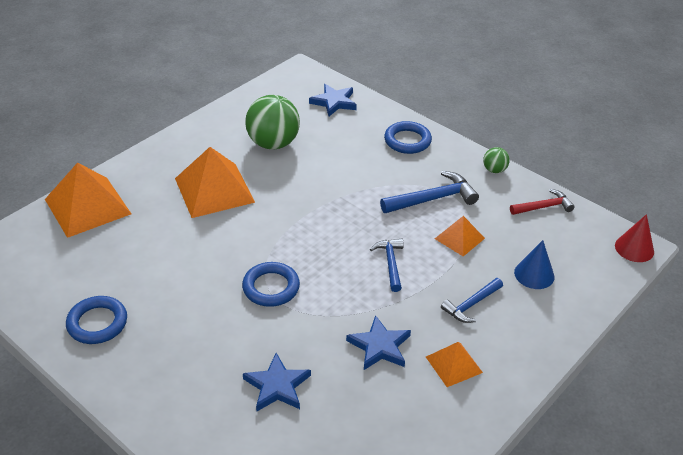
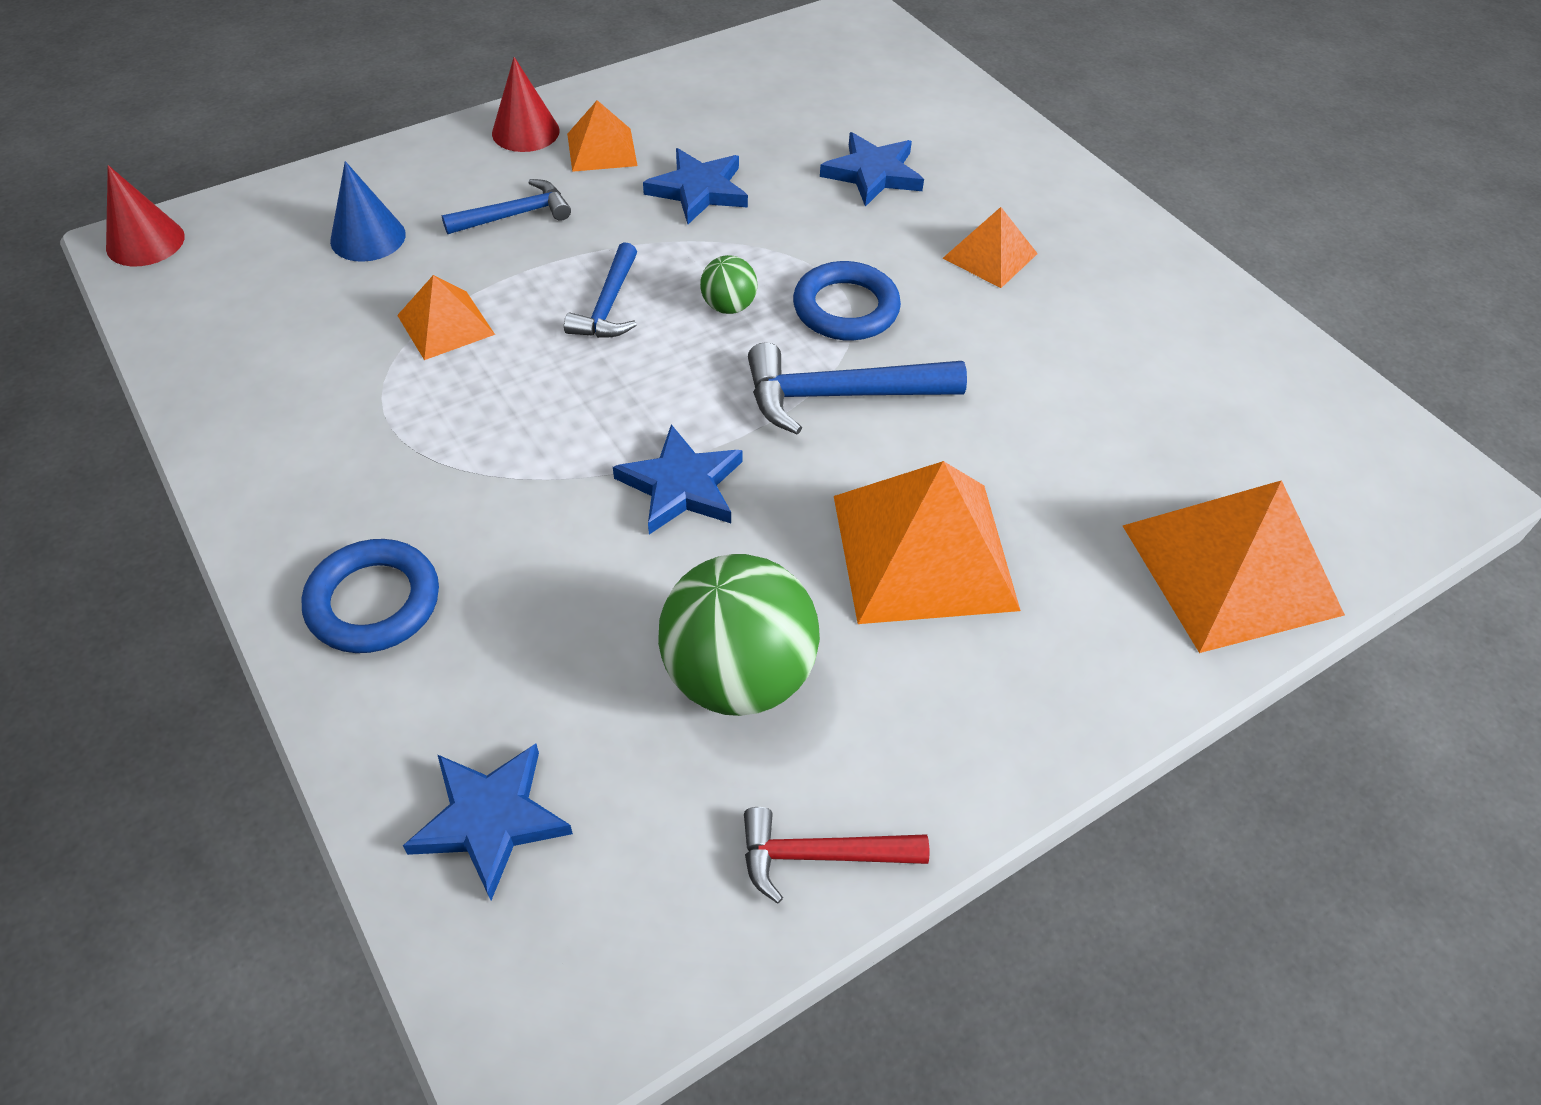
camera: 165 degrees left, 10 degrees up
blue ring [66,296,127,344] -> none
blue hammer [380,171,479,213] -> blue hammer moved to [748,342,967,435]
green ball [483,147,510,173] -> green ball moved to [700,255,757,314]
red hammer [510,189,574,215] -> red hammer moved to [744,807,929,903]
none -> red cone [492,57,560,152]
none -> blue star [613,424,743,534]
none -> orange pyramid [943,207,1038,288]

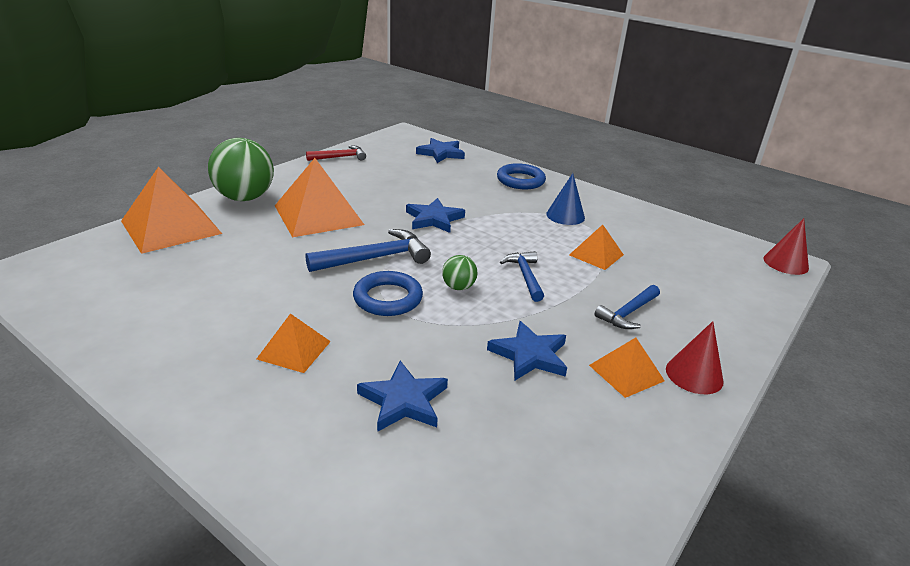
camera: 160 degrees right, 20 degrees down
blue cone [330,161,406,262] -> blue cone moved to [546,173,585,225]
green ball [658,554,820,716] -> green ball moved to [208,138,274,201]

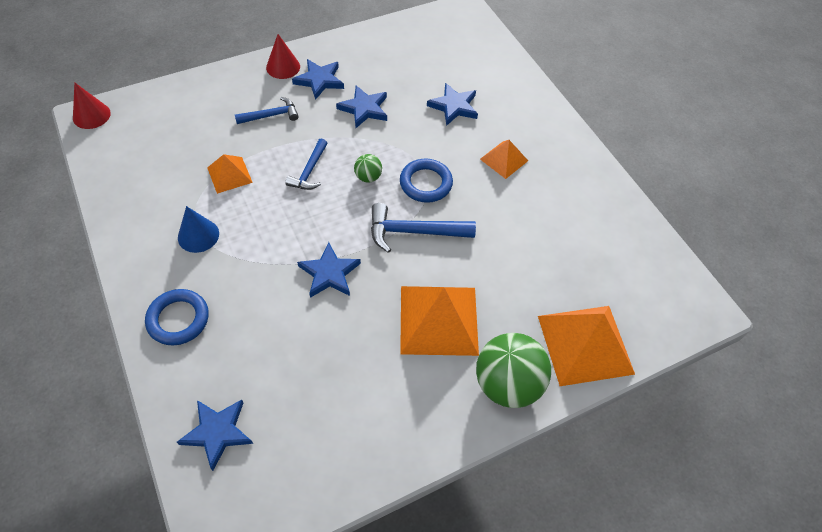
camera: 155 degrees left, 25 degrees up
red hammer [306,145,366,161] -> none
orange pyramid [589,338,665,398] -> blue star [292,59,344,100]

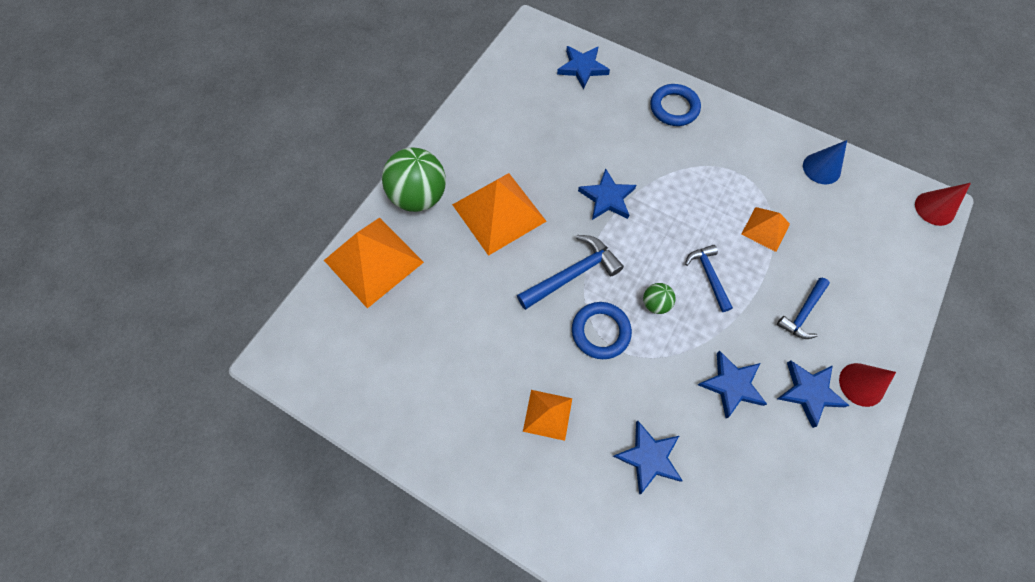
camera: 150 degrees right, 10 degrees up
blue cone [178,206,219,253] -> blue cone moved to [803,140,847,184]

